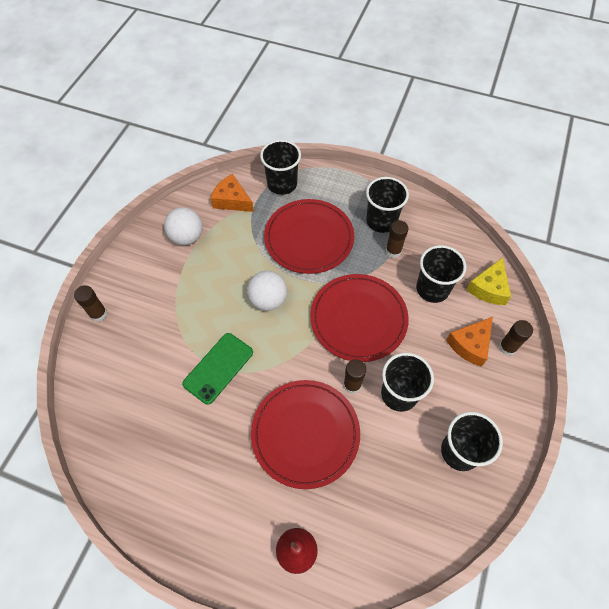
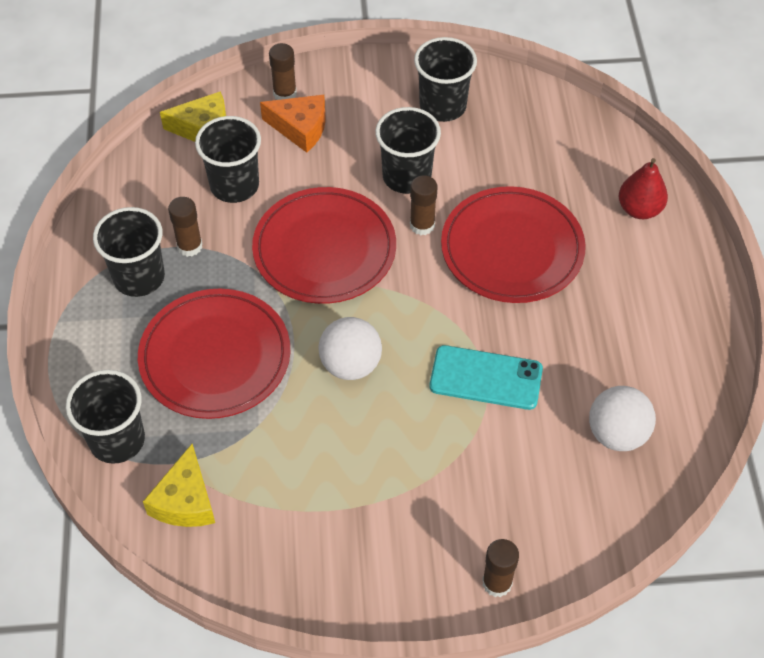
camera: 115 degrees left, 5 degrees down
white ball [164,207,203,245] -> white ball moved to [589,386,656,451]
green phone [182,333,253,405] -> turquoise phone [430,345,543,410]
orange cheese [210,174,254,212] -> yellow cheese [143,444,215,527]

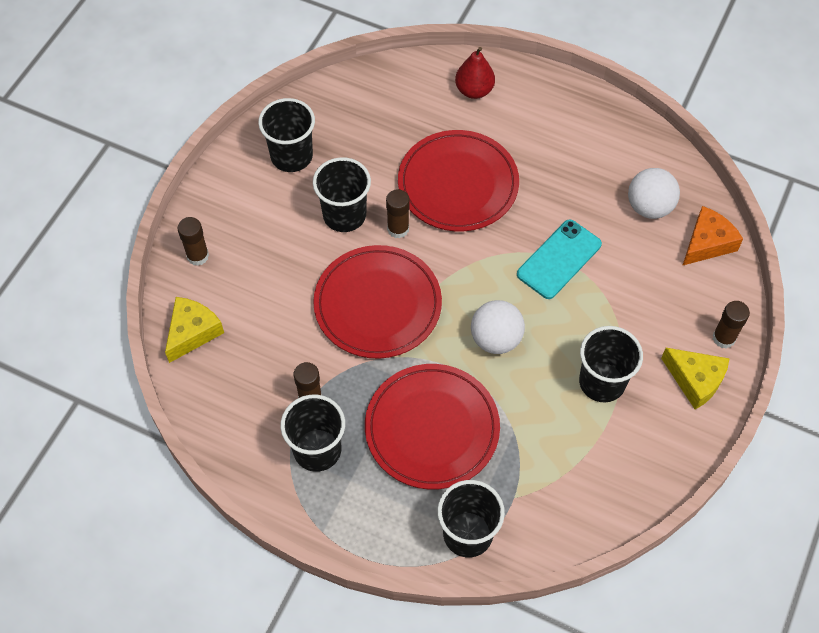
camera: 60 degrees left, 5 degrees up
yellow cheese [143,444,215,527] -> yellow cheese moved to [661,348,730,409]
black cup [195,116,261,203] -> black cup moved to [579,326,643,402]
orange cheese [260,95,326,153] -> orange cheese moved to [682,206,743,266]

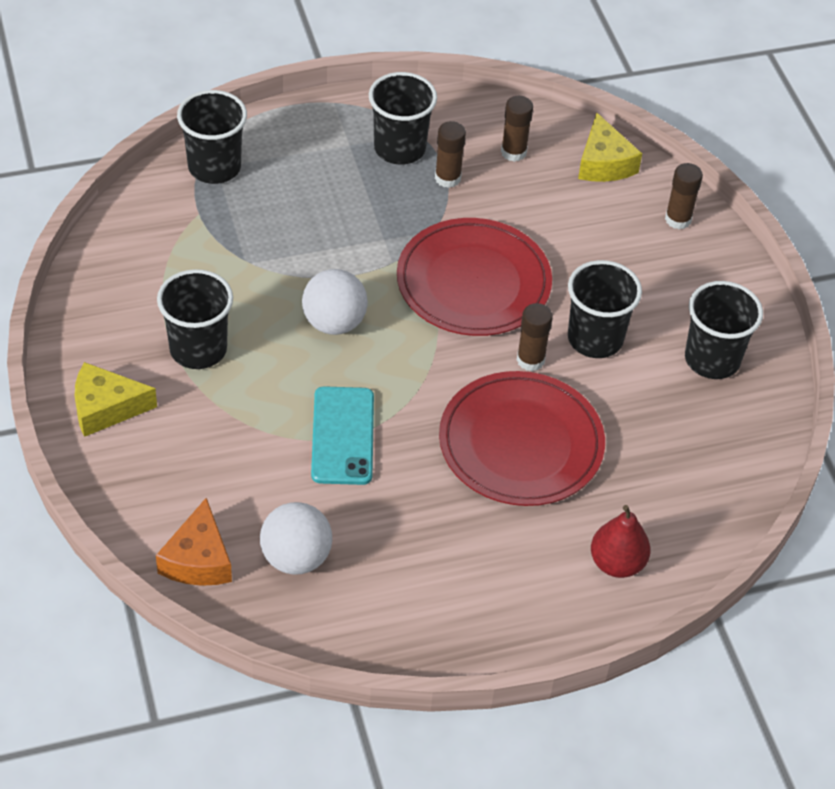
camera: 135 degrees right, 10 degrees down
red plate [365,364,500,490] -> none
brown glue stick [713,301,750,348] -> brown glue stick moved to [501,96,533,162]

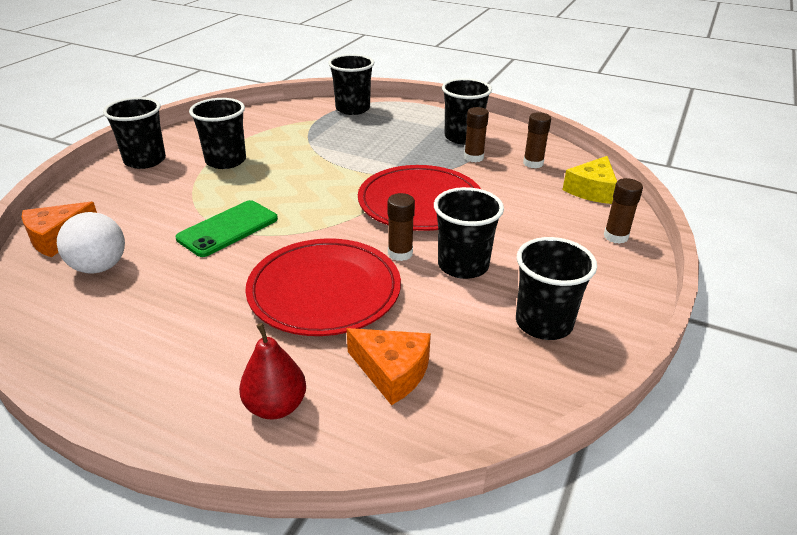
camera: 45 degrees right, 15 degrees down
yellow cheese [75,362,157,437] -> black cup [103,97,166,169]
white ball [302,269,368,335] -> none
turquoise phone [311,386,374,485] -> green phone [176,200,278,257]
none -> orange cheese [347,328,431,405]

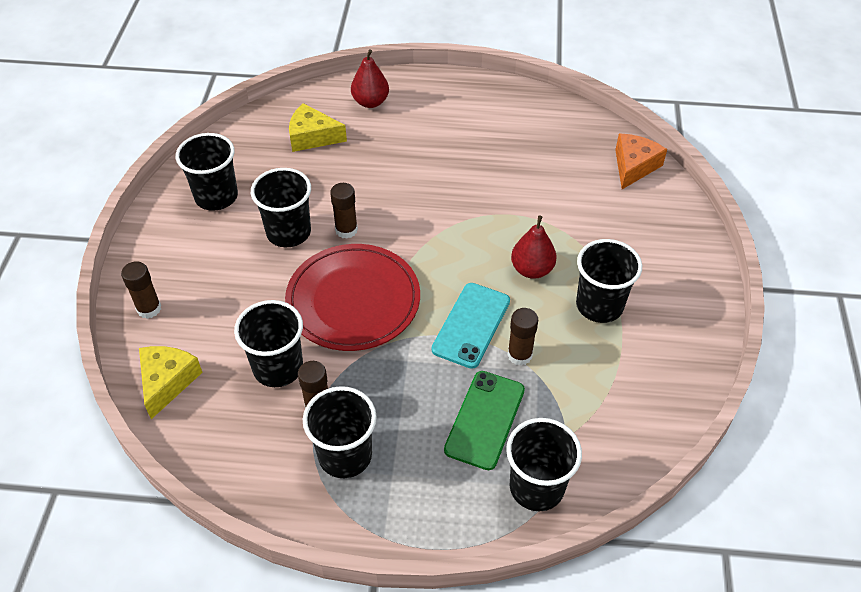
camera: 160 degrees right, 15 degrees up
white ball [57,212,125,274] -> none
black cup [103,97,166,169] -> black cup moved to [234,300,303,387]
green phone [176,200,278,257] -> green phone moved to [444,371,525,470]
red plate [245,238,401,336] -> none
orange cheese [347,328,431,405] -> yellow cheese [289,103,347,152]
brown glue stick [523,112,551,168] -> brown glue stick moved to [507,308,538,366]
none -> turquoise phone [432,283,510,369]
none -> red pear [511,216,557,279]

